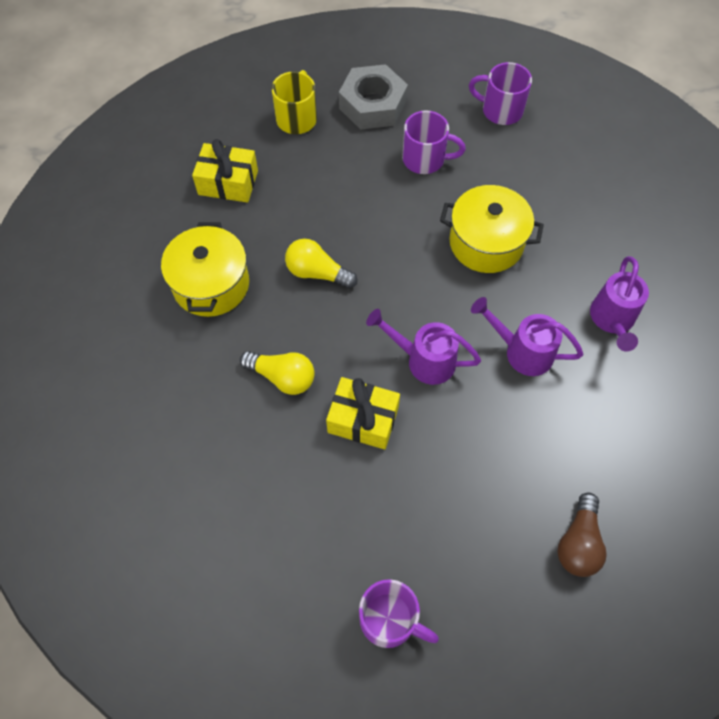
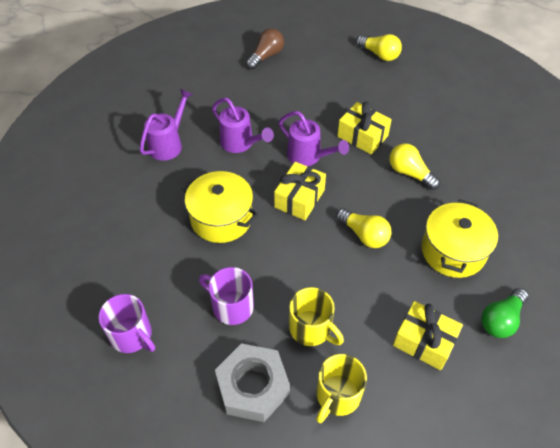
camera: 160 degrees left, 10 degrees down
purple mug [359,579,439,648] -> yellow light bulb [356,34,402,61]
none -> yellow gift [274,162,326,220]
none -> yellow mug [289,287,344,346]
none -> green light bulb [481,288,528,338]

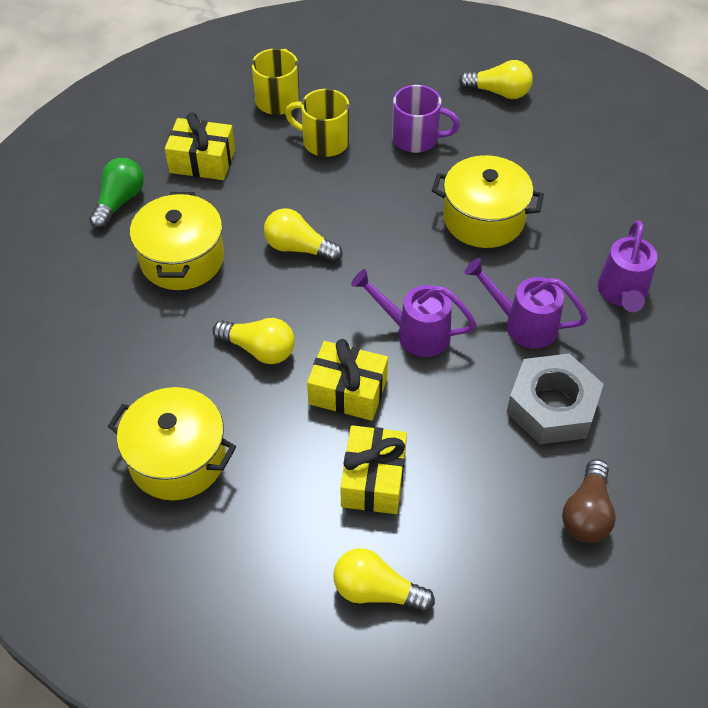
camera: 160 degrees right, 0 degrees up
purple mug [99,294,155,353] -> yellow light bulb [458,60,533,99]
grey nut [215,343,290,422] -> grey nut moved to [506,353,604,444]
yellow gift [274,162,326,220] -> yellow gift moved to [340,425,407,514]
none -> yellow pot [108,387,236,500]

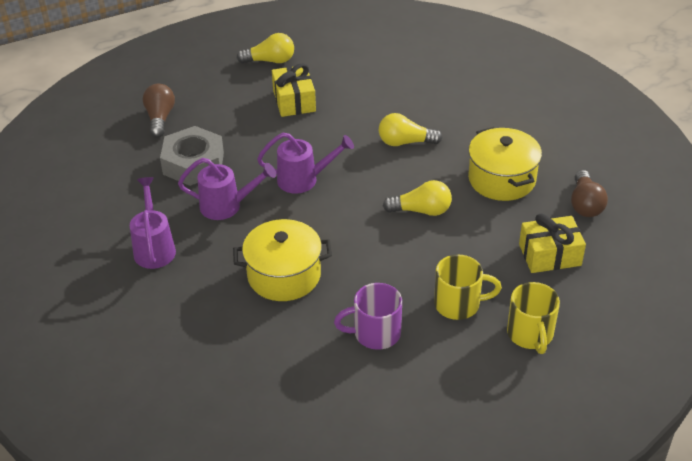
camera: 160 degrees right, 10 degrees down
green light bulb [89,158,144,229] -> brown light bulb [571,170,608,217]
yellow pot [108,387,236,500] -> none
yellow gift [307,339,388,421] -> none
yellow light bulb [458,60,533,99] -> none

